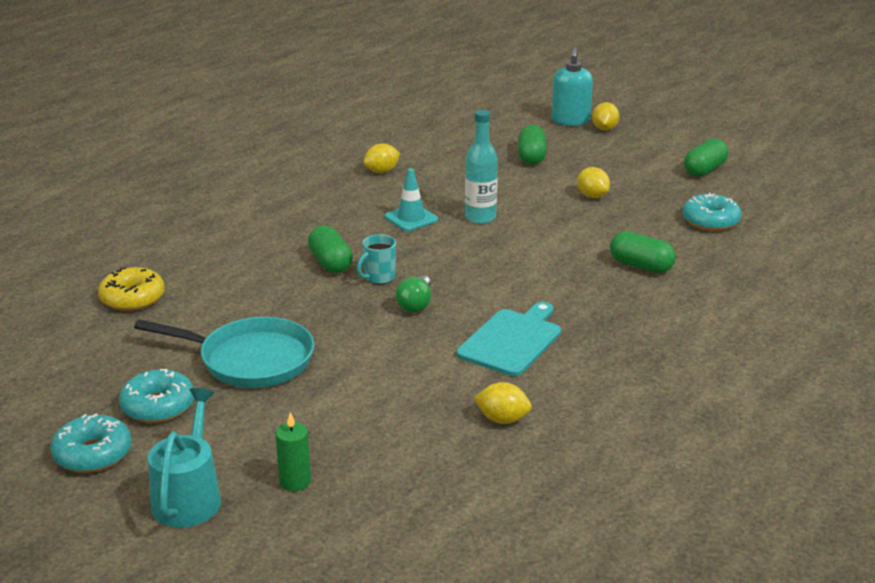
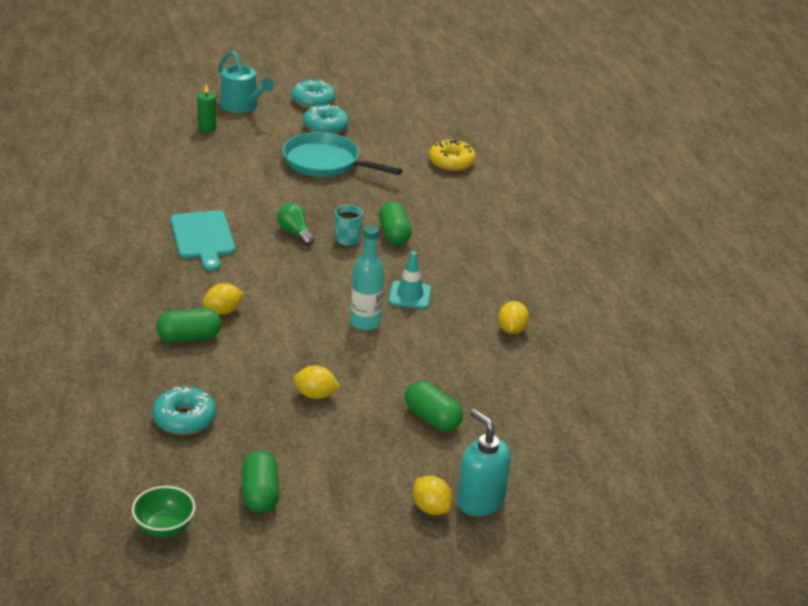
camera: 130 degrees right, 5 degrees up
turquoise pan [134,317,314,388] -> turquoise pan turned 60 degrees clockwise [282,132,402,177]
green capsule [308,225,353,273] -> green capsule turned 60 degrees clockwise [379,202,412,245]
yellow lemon [474,382,532,424] -> yellow lemon moved to [203,283,244,315]
none -> green bowl [132,486,196,538]

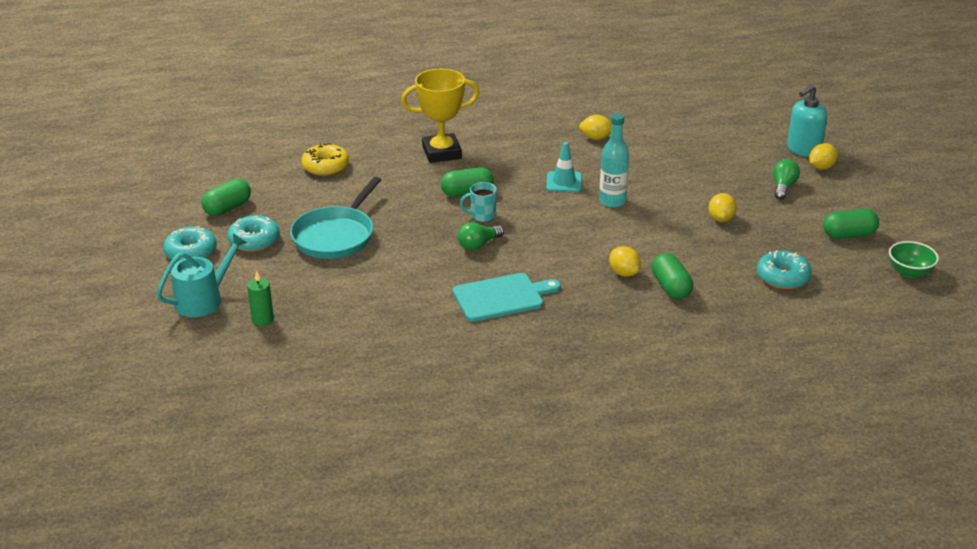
camera: 90 degrees left, 0 degrees up
green capsule [405,381,463,431] -> green capsule moved to [201,178,251,216]
none -> yellow trophy [401,69,479,163]
none -> green light bulb [773,159,800,200]

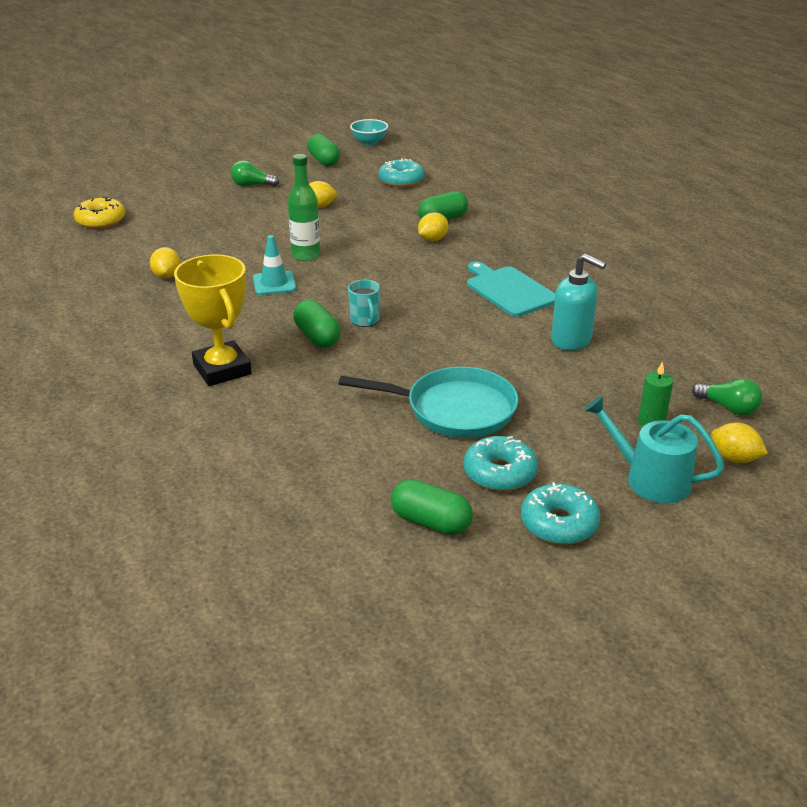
camera: 105 degrees left, 0 degrees up
yellow donut [301,143,349,176] -> yellow donut moved to [74,197,125,229]
green light bulb [458,222,504,251] -> green light bulb moved to [692,379,762,416]
turquoise bottle [599,113,629,208] -> green bottle [288,154,320,261]
turquoise soap dispenser [787,84,827,157] -> turquoise soap dispenser moved to [551,254,606,351]
yellow lemon [809,143,838,170] -> yellow lemon moved to [711,423,768,463]
green bowl [889,241,939,278] -> turquoise bowl [350,119,388,145]

